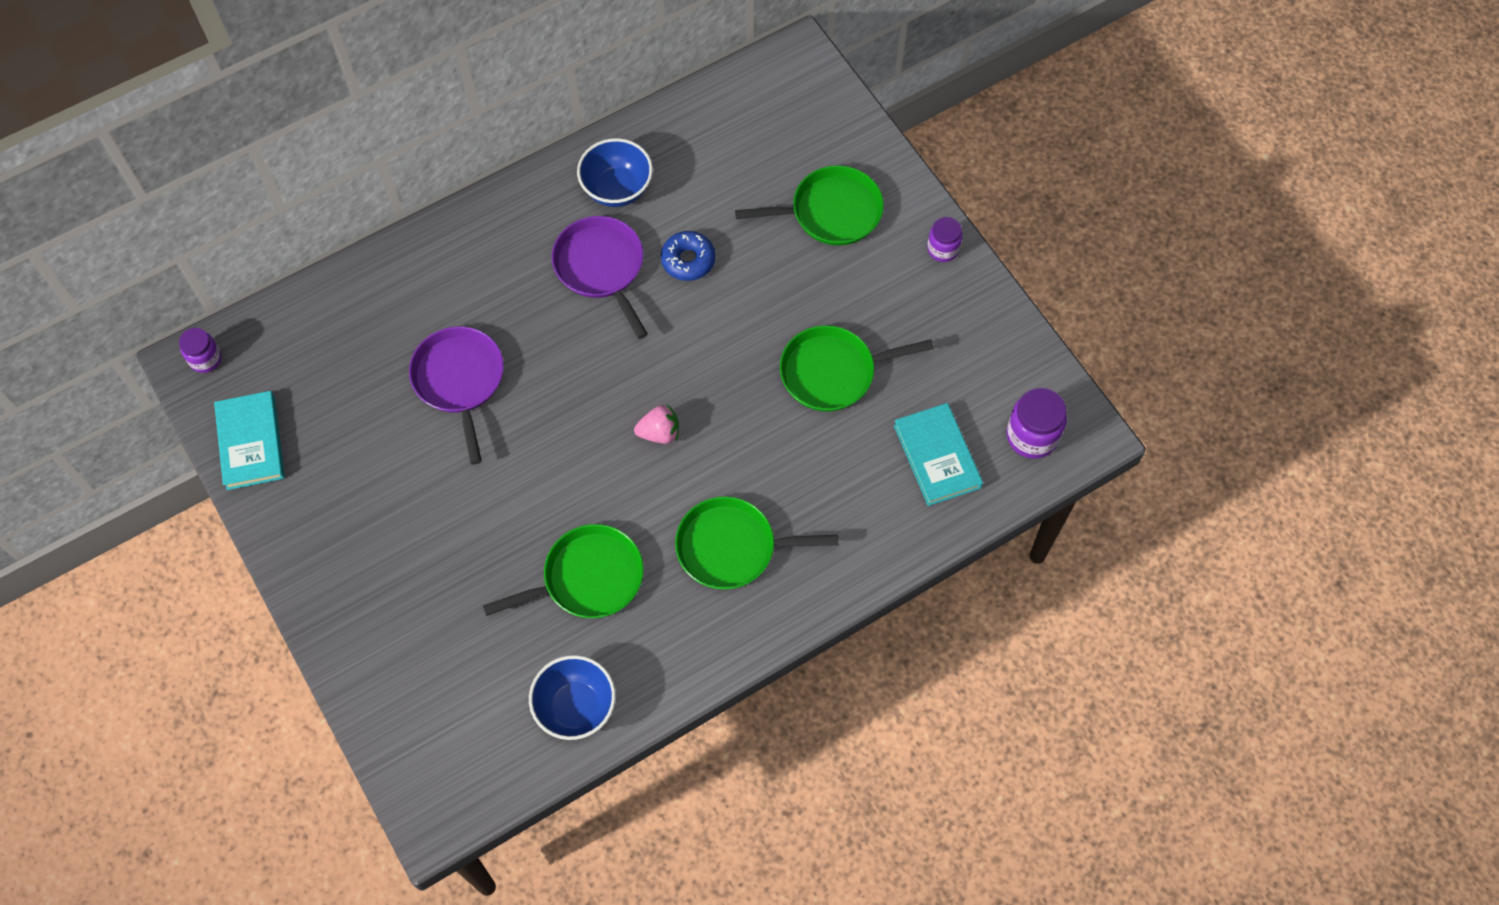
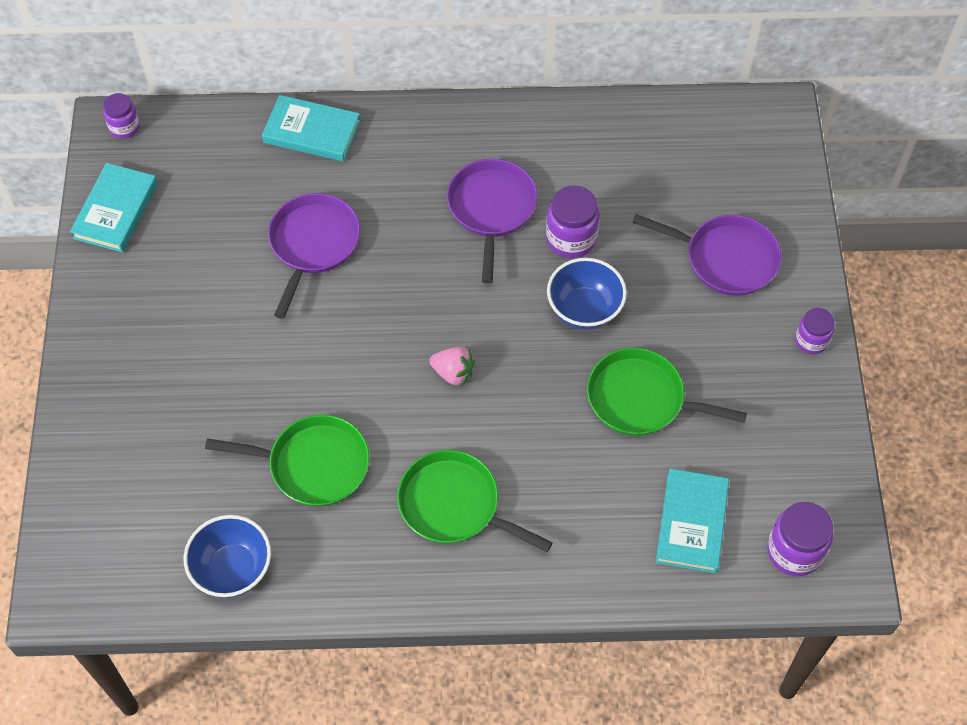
camera: 30 degrees right, 5 degrees down
blue bowl [577,138,653,207] -> blue bowl moved to [547,258,627,330]
blue donut [661,231,715,281] -> purple jar [546,186,600,258]
green pan [735,165,884,246] -> purple pan [633,214,781,296]
none -> turquoise book [262,95,360,161]

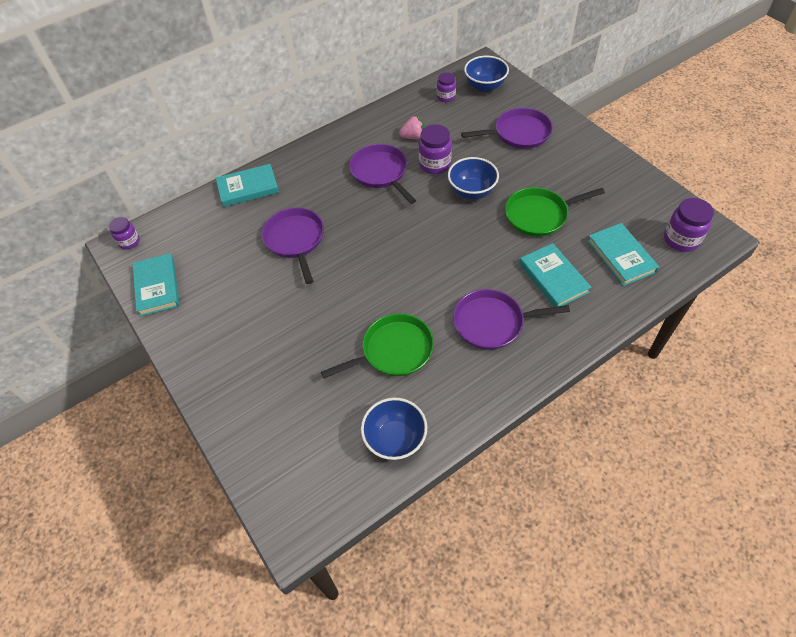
camera: 30 degrees left, 5 degrees down
green pan [397,450,553,552] -> purple pan [453,289,570,350]
pink strawberry [429,346,475,386] -> pink strawberry moved to [399,116,425,139]
purple jar [795,308,834,354] -> purple jar moved to [437,72,456,102]
none -> blue bowl [464,56,509,92]
none -> turquoise book [519,243,591,307]

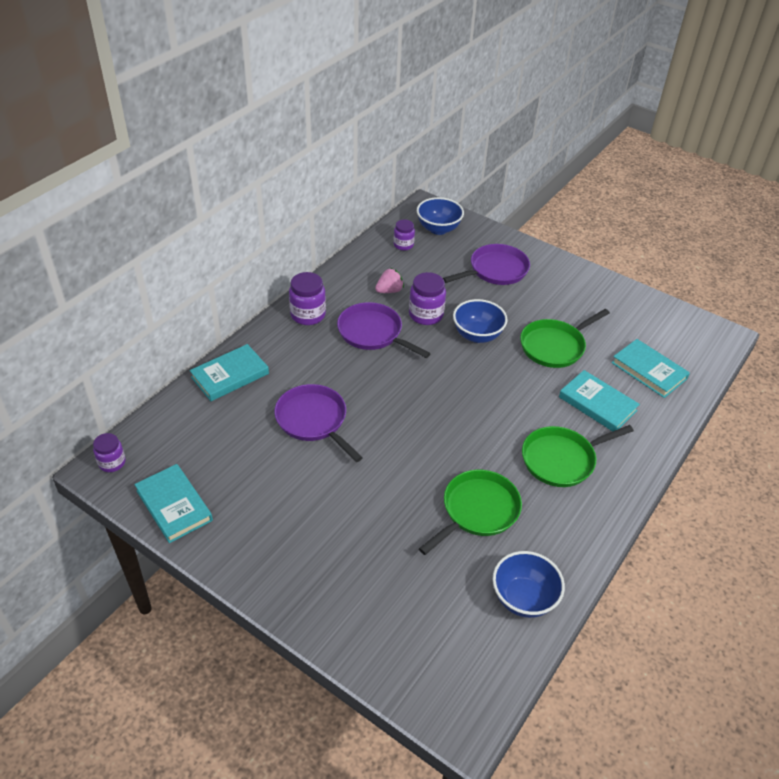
camera: 25 degrees left, 10 degrees down
purple pan [453,289,570,350] -> green pan [522,425,634,487]
purple jar [664,198,714,252] -> purple jar moved to [289,272,326,325]

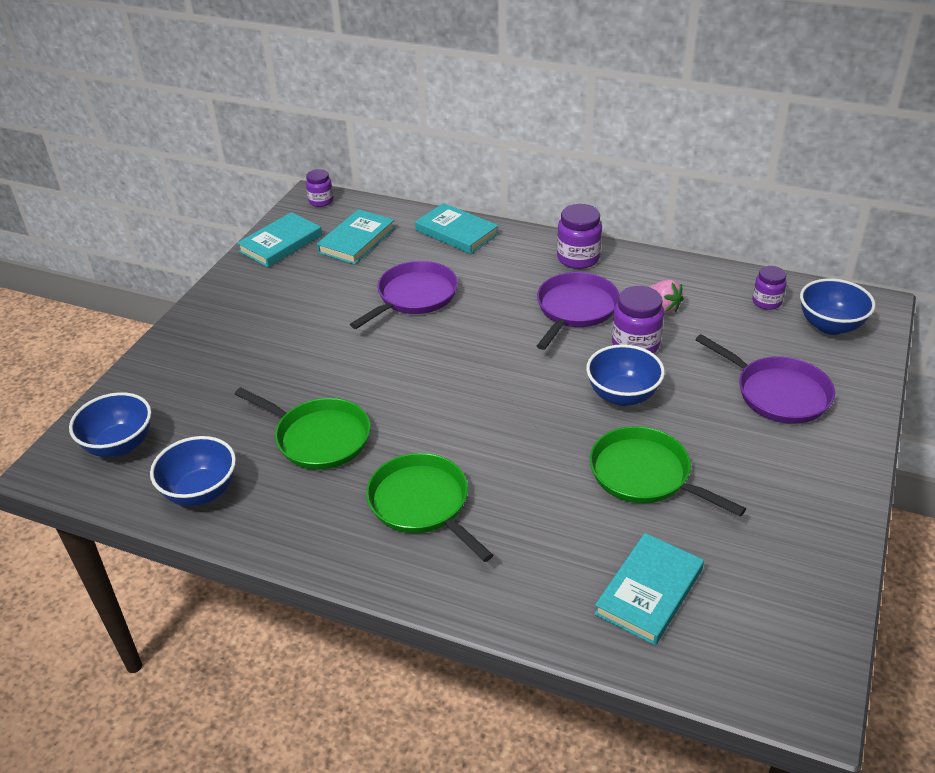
camera: 80 degrees right, 5 degrees down
turquoise book [559,370,640,431] -> turquoise book moved to [317,209,395,265]
none -> blue bowl [69,392,151,457]

